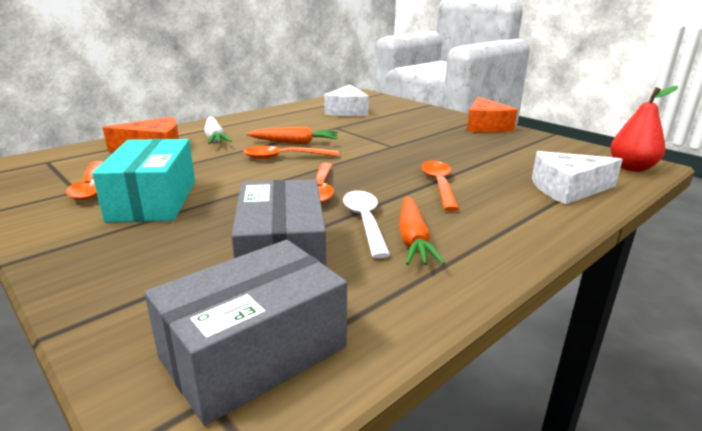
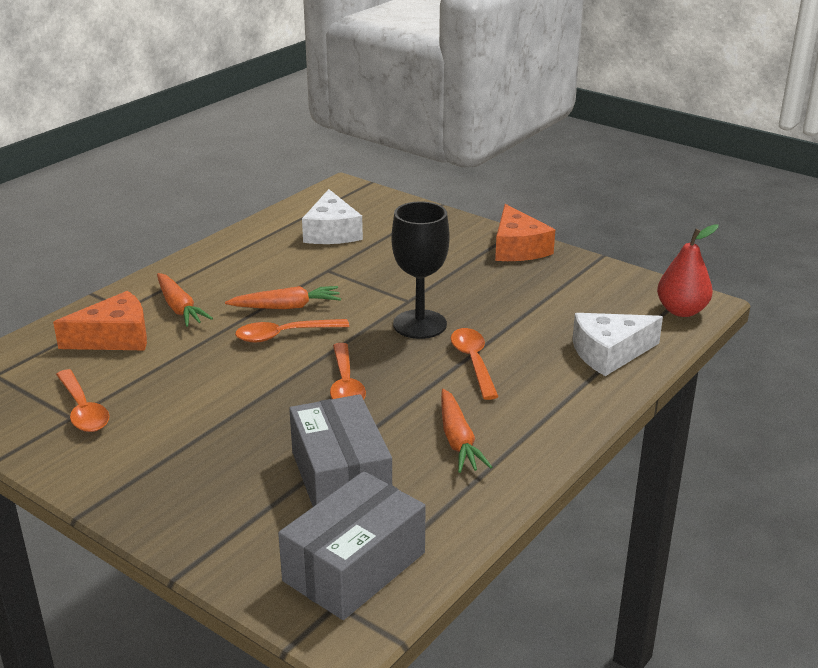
camera: 10 degrees left, 5 degrees up
turquoise box [92,139,195,222] -> none
white carrot [204,117,232,144] -> orange carrot [157,273,213,327]
white spoon [343,191,390,258] -> none
none -> black goblet [391,201,449,339]

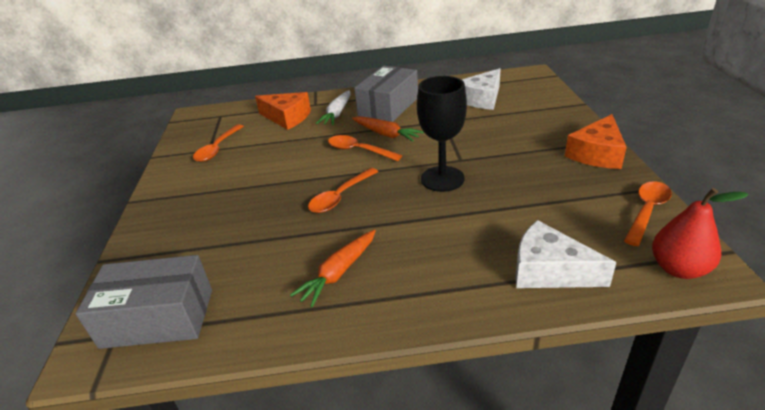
camera: 50 degrees right, 5 degrees up
orange carrot [157,273,213,327] -> white carrot [316,90,351,125]
grey box [289,394,392,507] -> grey box moved to [354,66,418,122]
orange spoon [451,328,499,400] -> orange spoon moved to [624,181,672,246]

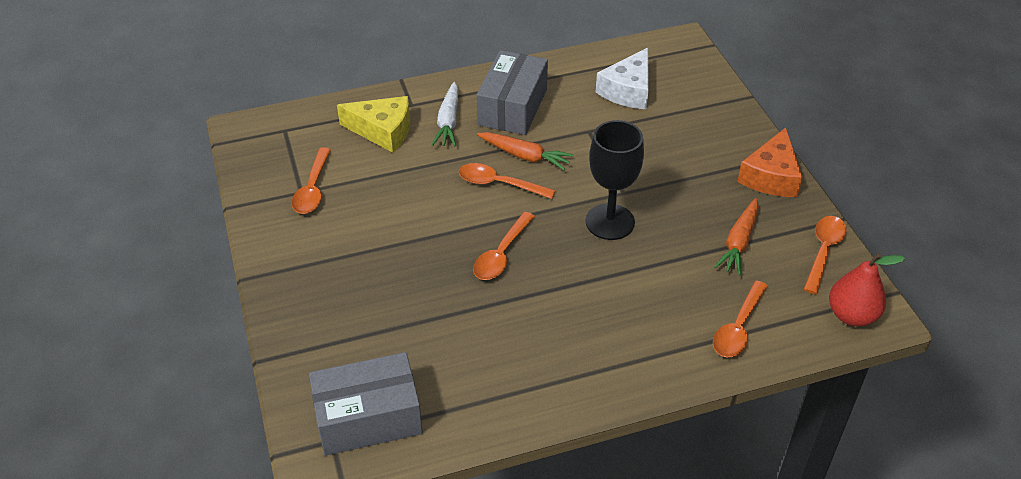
camera: 15 degrees left, 10 degrees up
orange cheese [255,92,311,130] -> yellow cheese [337,96,410,153]
orange carrot [290,229,376,307] -> orange carrot moved to [714,198,759,275]
white cheese [515,220,616,288] -> orange spoon [713,281,768,357]

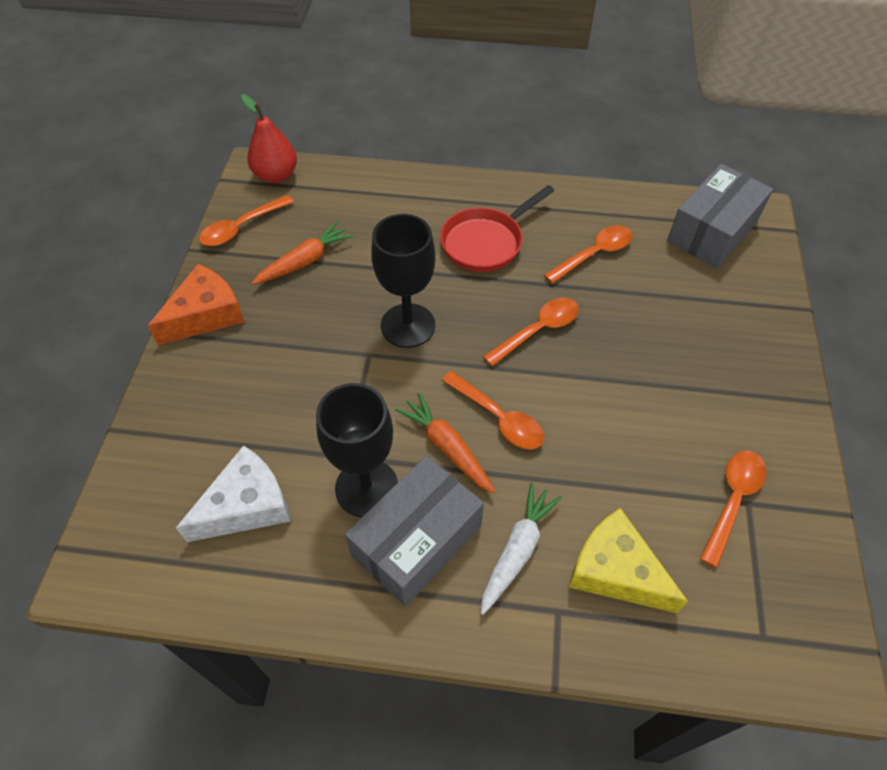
camera: 155 degrees left, 10 degrees up
grey box [309,352,423,456] -> grey box turned 60 degrees counterclockwise [667,164,773,268]
orange spoon [713,281,768,357] -> orange spoon moved to [544,226,633,284]
none -> black goblet [316,383,398,517]
none -> red pan [440,185,554,272]

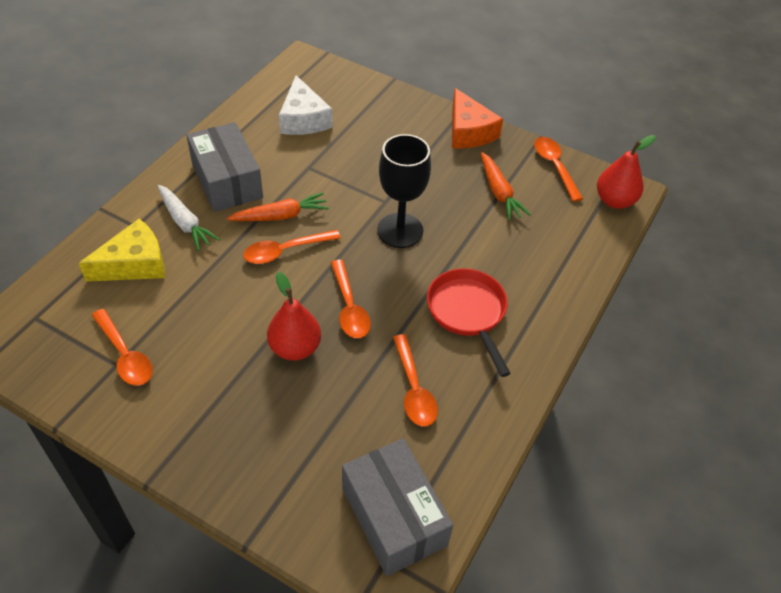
camera: 110 degrees right, 5 degrees down
black goblet [316,383,398,517] -> none
none -> red pear [267,272,321,361]

